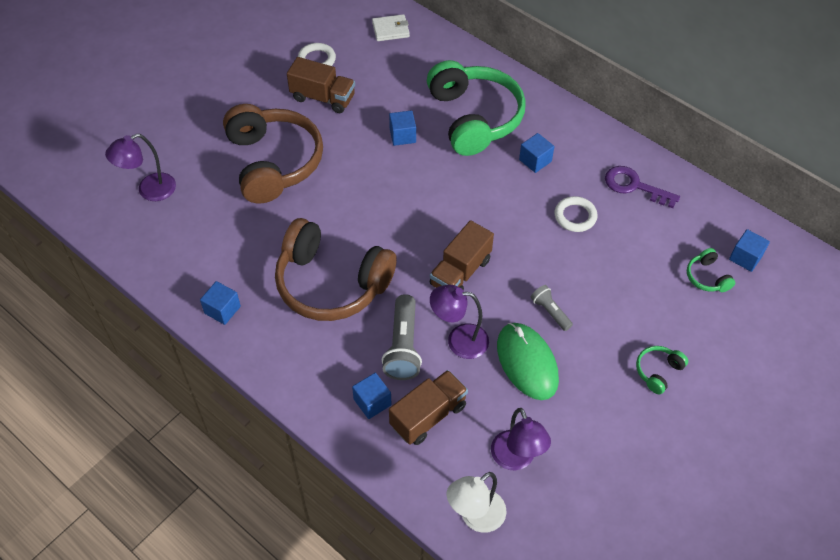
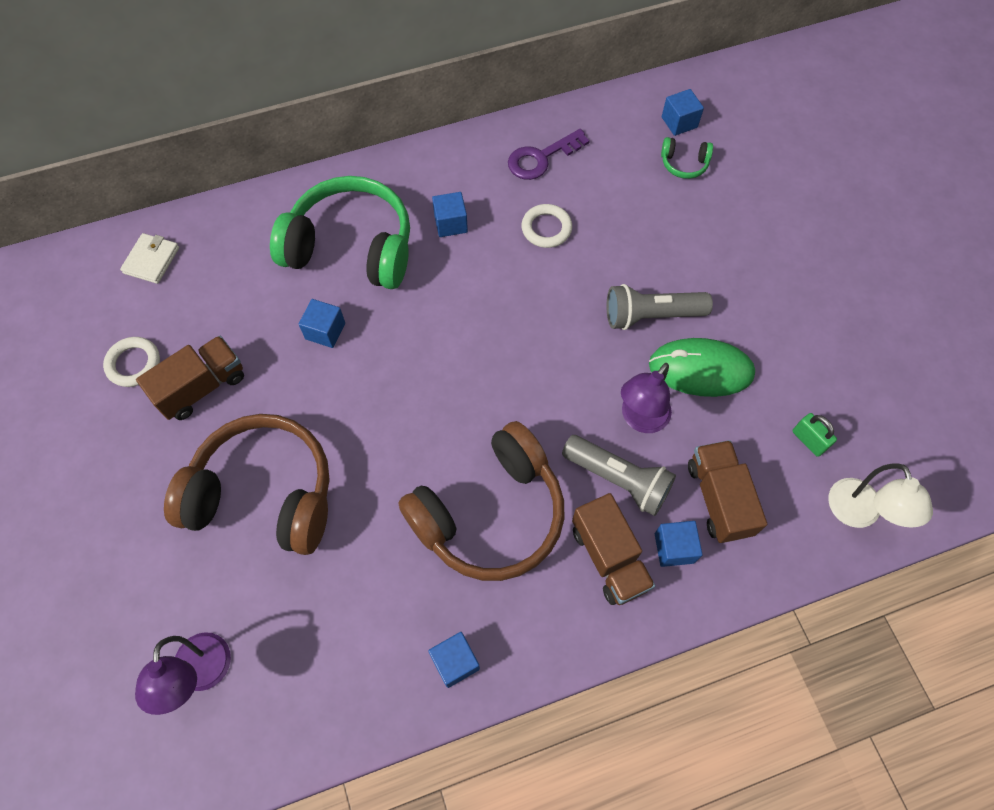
camera: 60 degrees left, 10 degrees up
brown truck [430,220,494,290] -> brown truck moved to [572,493,655,605]
purple lamp [491,408,551,470] -> green padlock [792,413,837,457]
grey flashlight [531,285,573,331] -> grey flashlight [606,284,713,330], size x1.75
green headphones [636,346,688,394] -> none

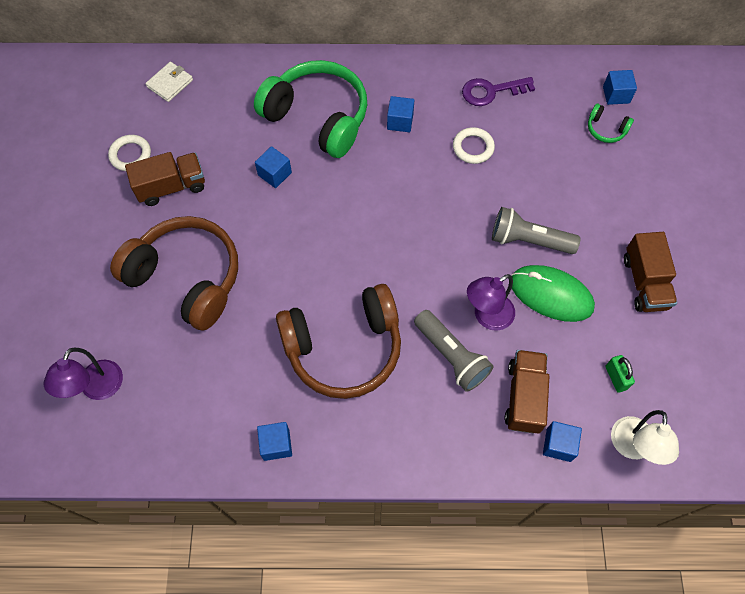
camera: 20 degrees right, 0 degrees up
brown truck [572,493,655,605] -> brown truck moved to [624,232,677,312]
blue cube [655,521,703,567] -> blue cube moved to [543,421,582,462]

